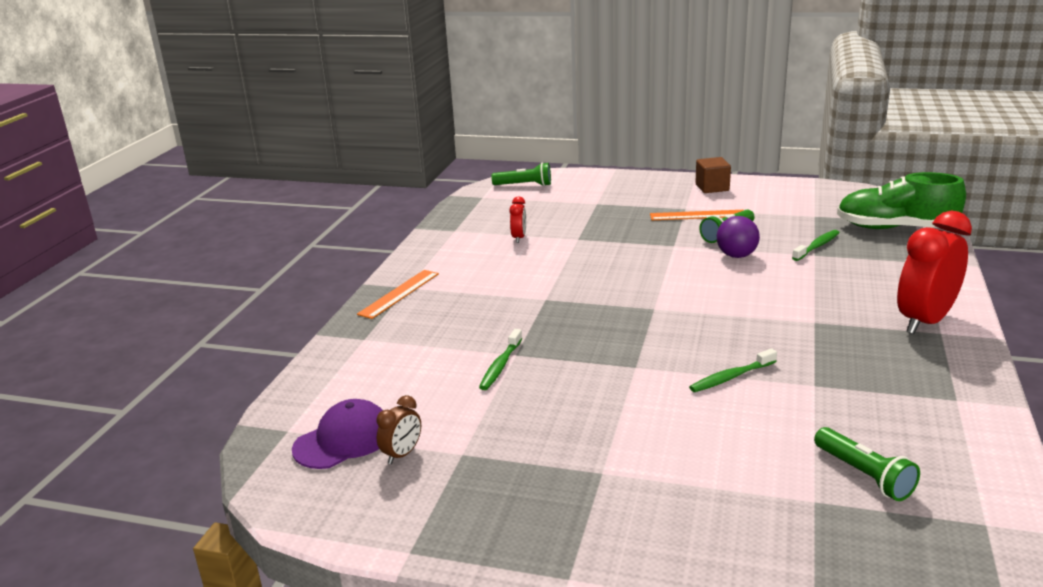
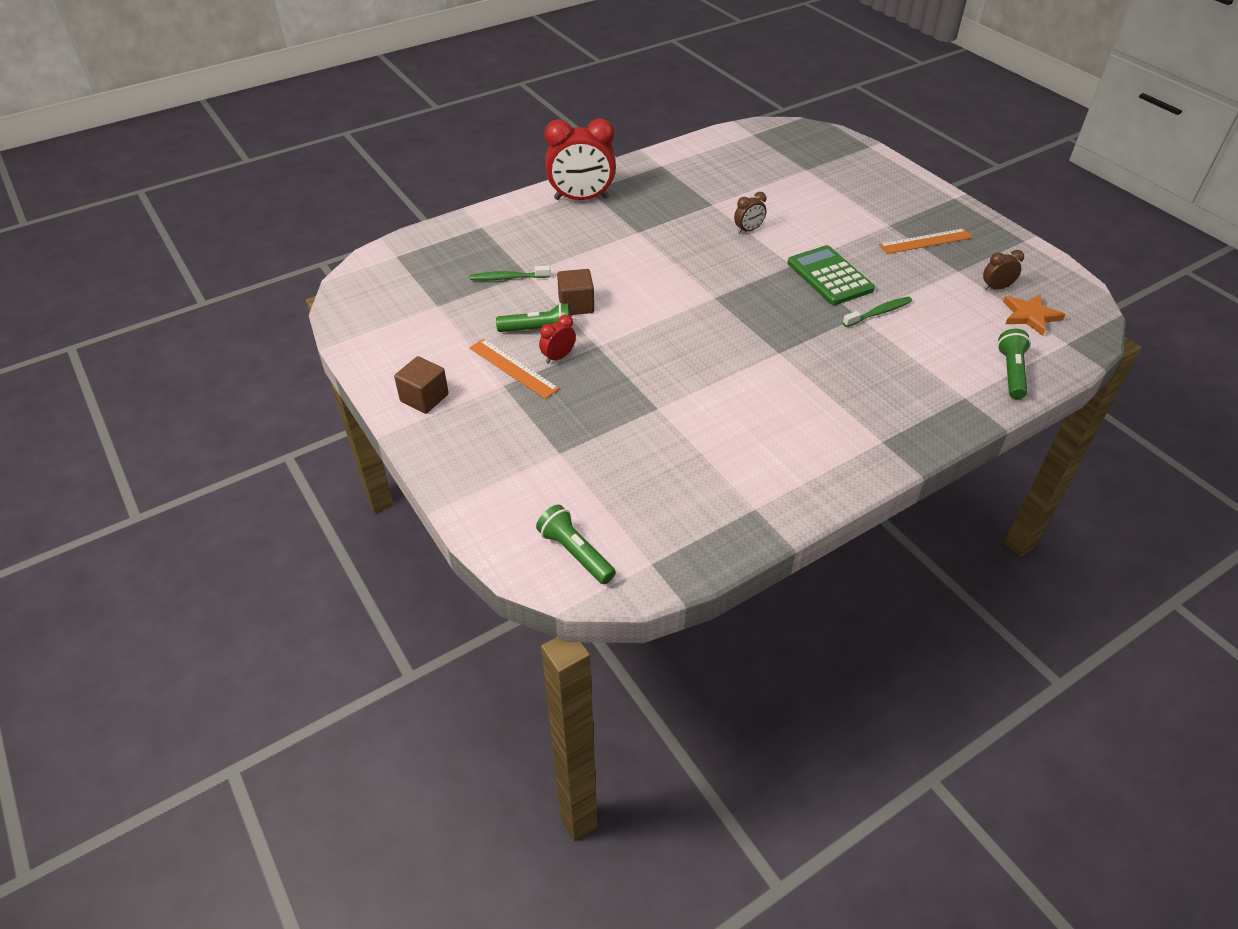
camera: 140 degrees left, 20 degrees up
purple cap [292,399,383,469] -> orange star [1003,294,1065,336]
orange ruler [357,270,439,319] -> orange ruler moved to [879,228,973,254]
red clock [509,197,526,243] -> red clock moved to [539,315,576,364]
green toothbrush [689,348,777,392] -> brown clock [734,192,766,234]
purple ball [717,216,760,258] -> brown cube [557,269,594,315]
green flashlight [814,427,920,501] -> green flashlight moved to [997,329,1031,399]
green shoe [837,172,966,229] -> none
none -> green calculator [787,245,875,305]

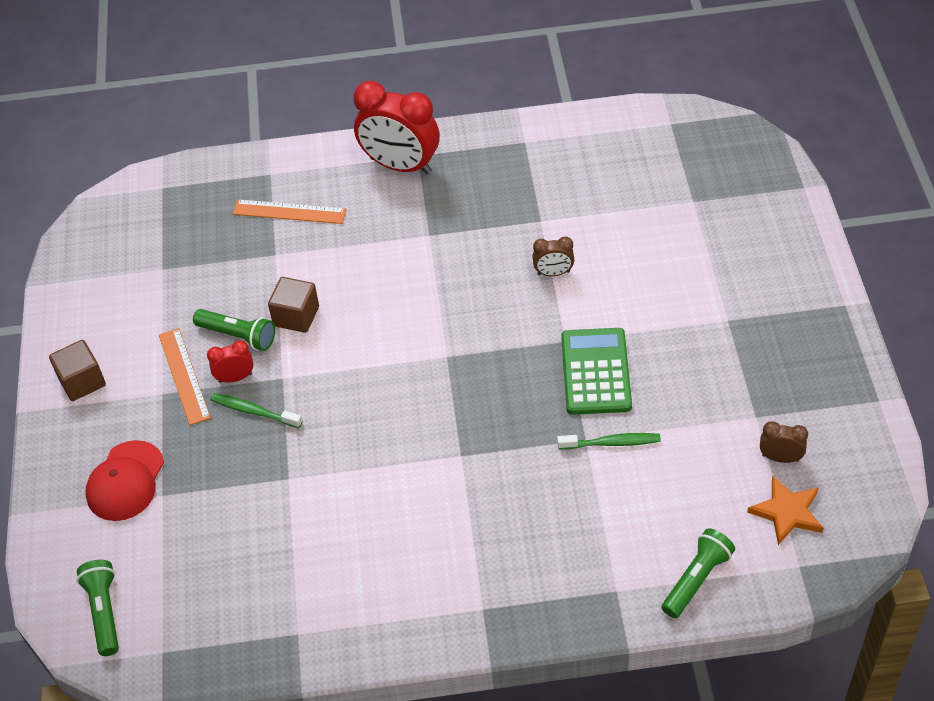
camera: 30 degrees right, 5 degrees up
green toothbrush [470,266,551,281] -> green toothbrush moved to [210,393,302,428]
orange ruler [879,228,973,254] -> orange ruler moved to [233,199,346,224]
none -> red cap [85,440,164,521]

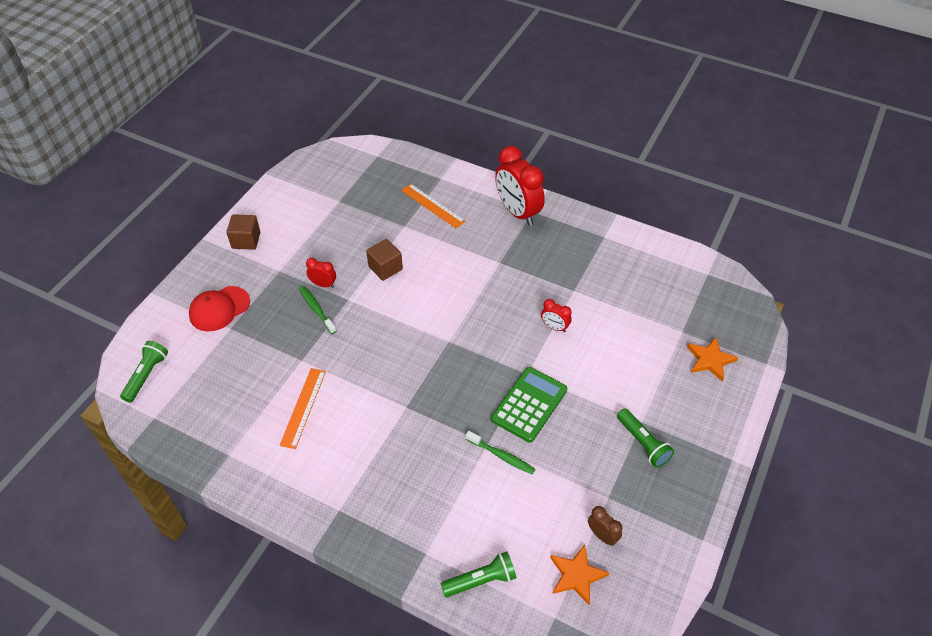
camera: 30 degrees right, 0 degrees up
orange ruler [159,328,211,425] -> orange ruler moved to [280,368,326,449]
green flashlight [193,309,275,351] -> green flashlight moved to [617,408,674,468]
brown clock [532,237,574,276] -> red clock [541,299,572,332]
none -> orange star [687,337,739,382]

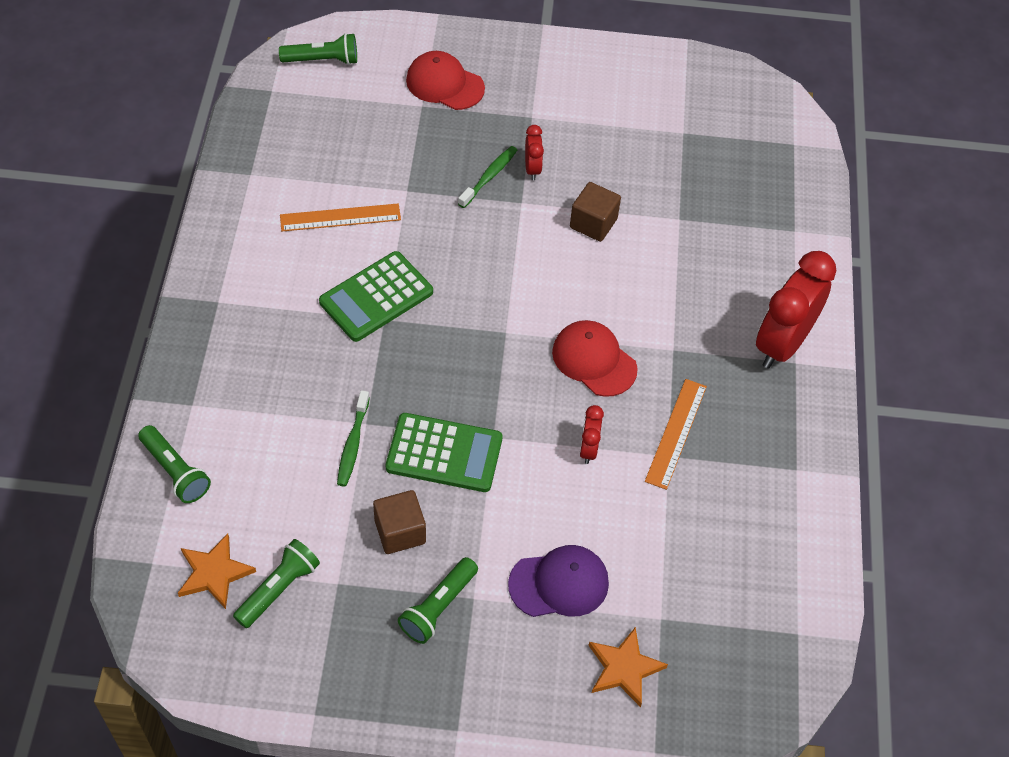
camera: 65 degrees right, 5 degrees up
brown cube [227,214,260,250] -> brown cube moved to [373,490,426,554]
orange ruler [401,184,465,228] -> orange ruler moved to [645,379,707,490]
brown clock [588,506,622,546] -> green flashlight [233,539,320,628]
none -> green calculator [319,251,433,342]
none -> purple cap [508,545,609,617]
none -> red cap [552,320,638,397]

